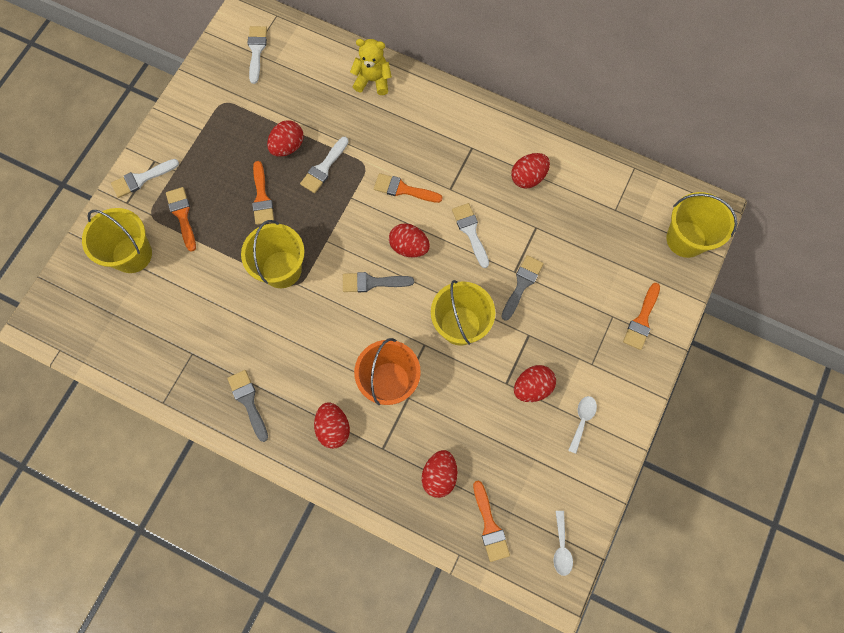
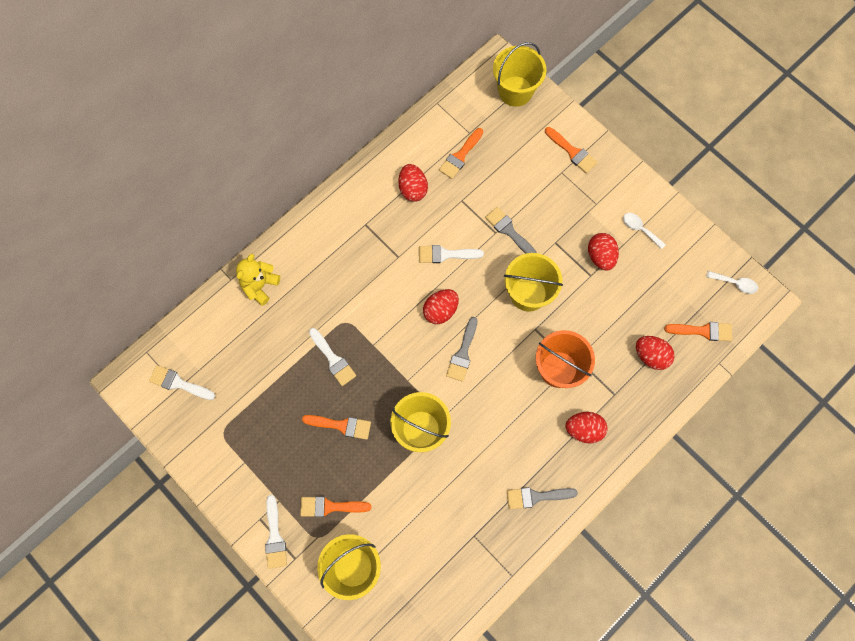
camera: 70 degrees left, 0 degrees up
red egg [267,120,304,157] -> none
orange brush [374,173,443,203] -> orange brush moved to [439,128,483,179]

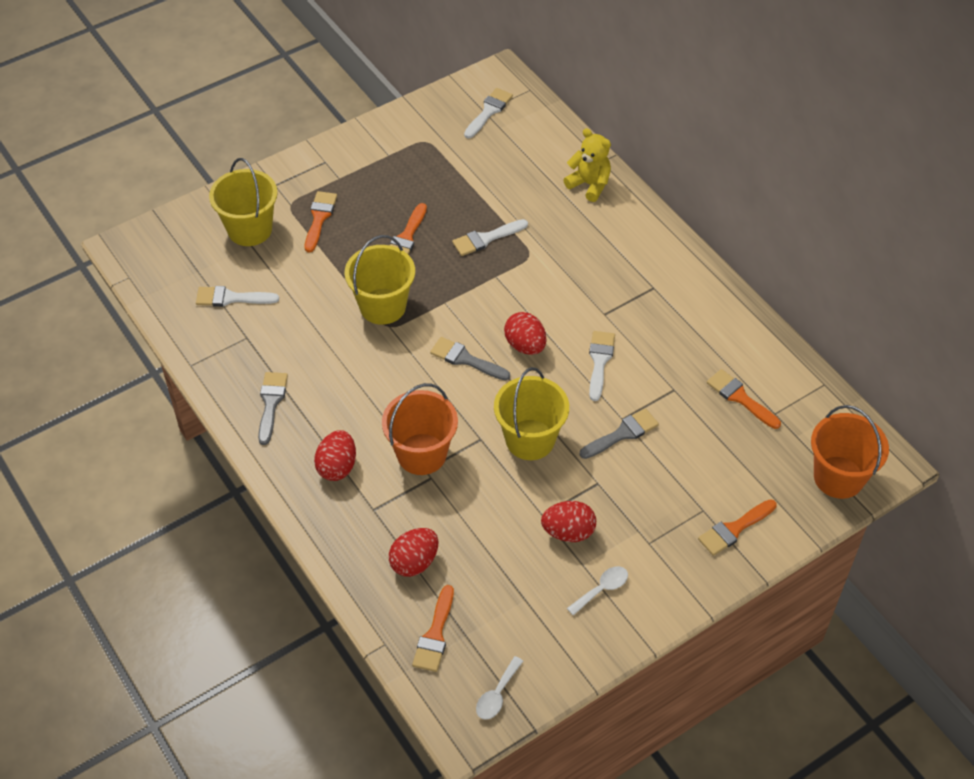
camera: 100 degrees right, 20 degrees down
white brush [265,495,287,569] -> white brush moved to [196,286,279,307]
red egg [398,164,428,202] -> none
yellow bucket [493,42,546,107] -> orange bucket [811,405,889,499]

